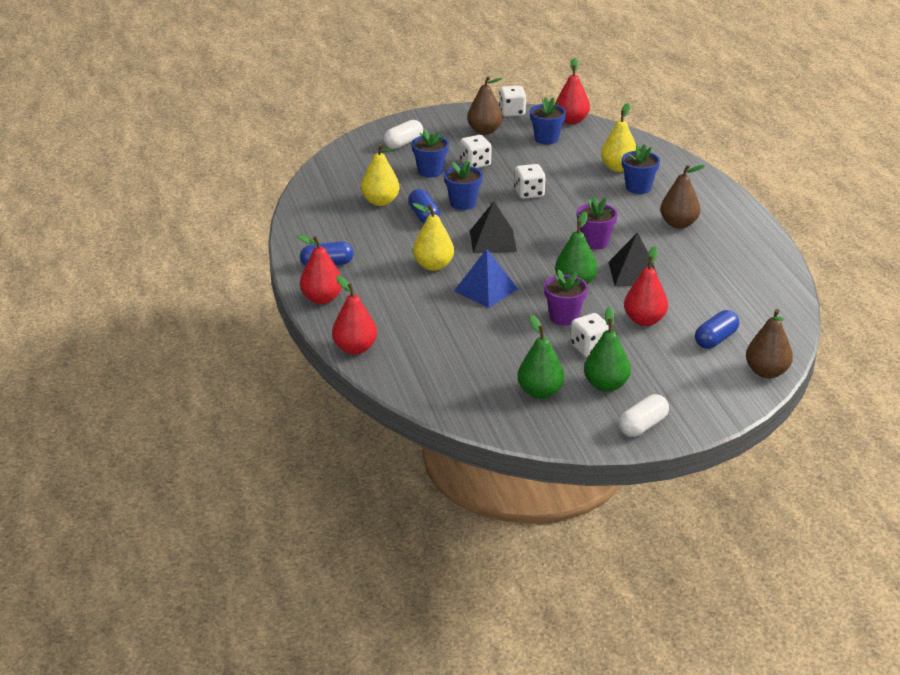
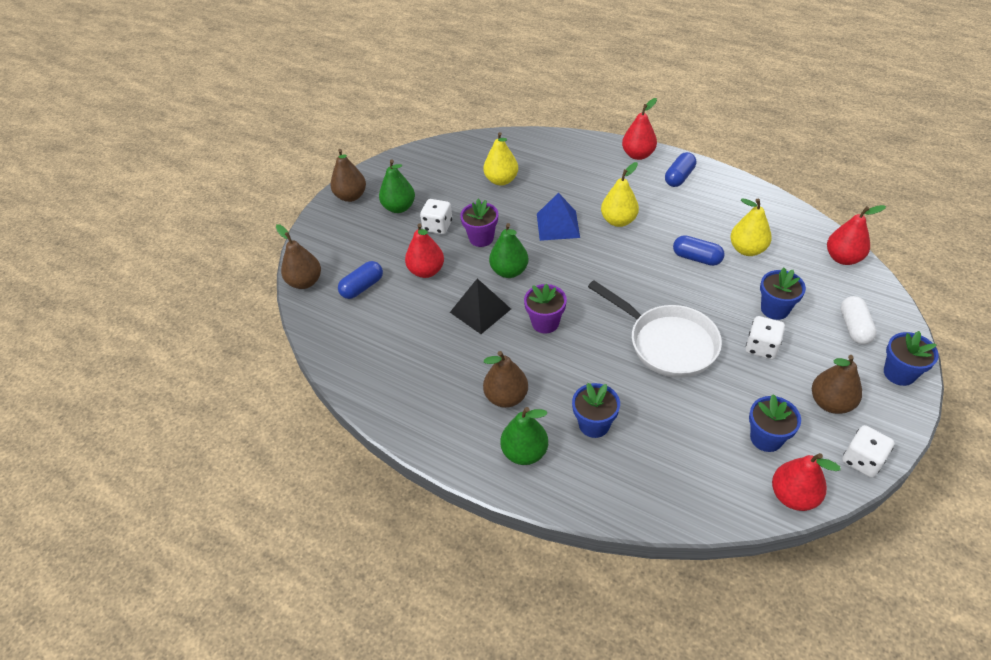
camera: 140 degrees right, 15 degrees up
red pear [332,276,377,355] -> red pear moved to [827,205,886,265]
blue flower pot [444,160,483,210] -> blue flower pot moved to [884,331,939,386]
black pyramid [470,201,517,253] -> none
white dice [514,164,546,199] -> white pan [588,280,722,378]
green pear [517,315,564,399] -> green pear moved to [501,407,548,465]
yellow pear [601,103,636,172] -> yellow pear moved to [484,132,518,186]
white capsule [619,394,669,437] -> brown pear [330,149,366,202]
blue capsule [695,310,739,349] -> blue capsule turned 45 degrees clockwise [338,261,383,299]

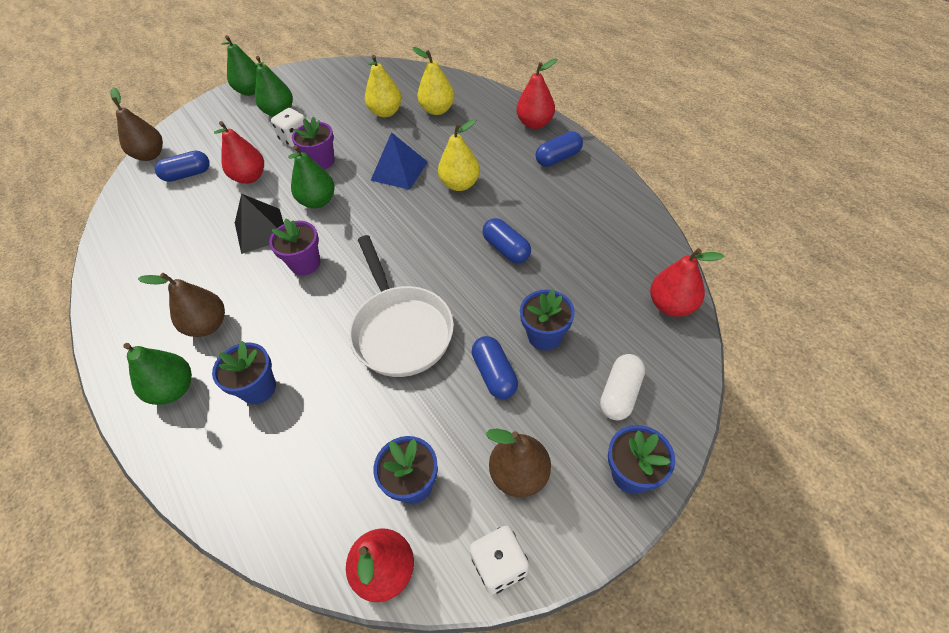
camera: 25 degrees right, 5 degrees up
brown pear [330,149,366,202] -> green pear [221,35,258,96]
yellow pear [730,199,772,256] -> yellow pear moved to [412,47,454,115]
white dice [746,316,785,359] -> blue capsule [472,336,518,399]

